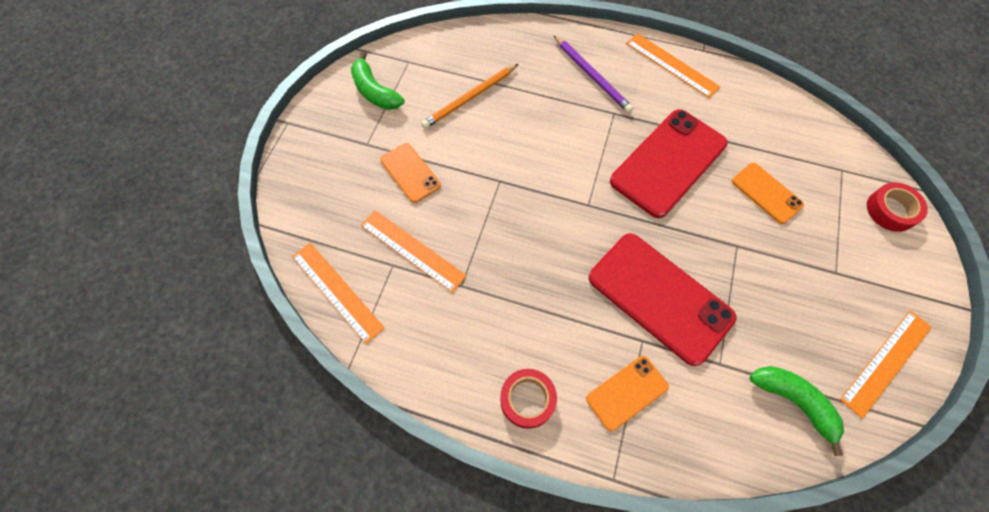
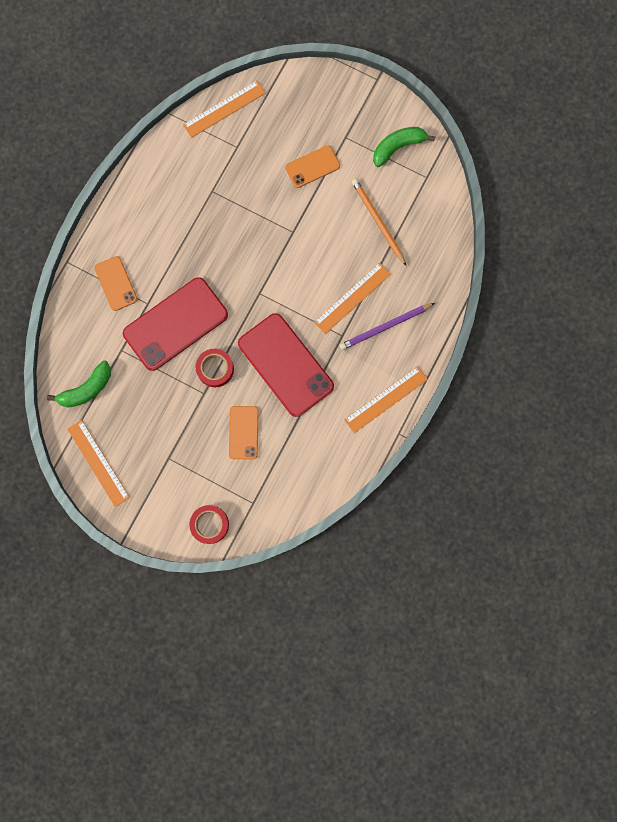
camera: 100 degrees right, 15 degrees up
orange ruler [360,210,467,293] -> orange ruler moved to [314,262,391,334]
red tape [500,369,557,429] -> red tape moved to [195,349,234,387]
orange phone [732,163,804,224] -> orange phone turned 60 degrees counterclockwise [229,406,259,459]

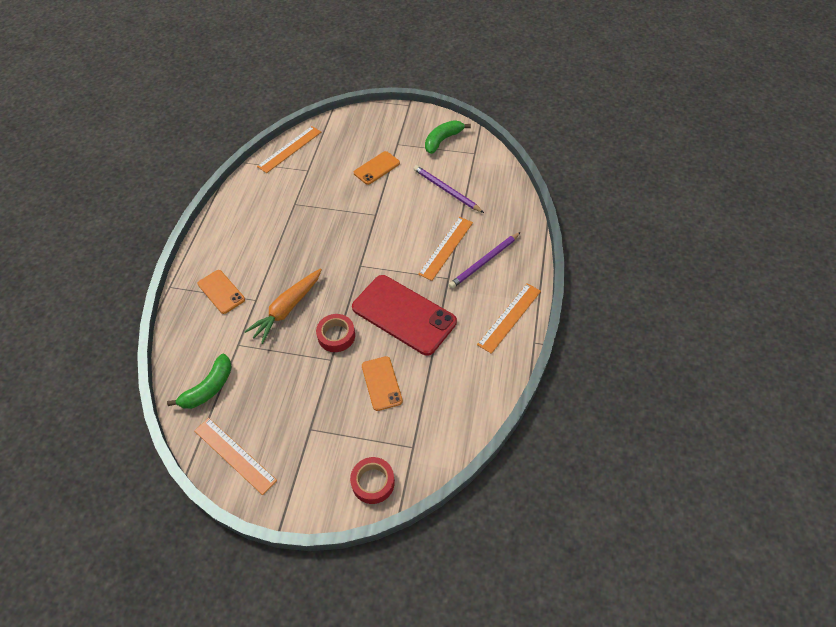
camera: 15 degrees left, 25 degrees down
red phone [123,277,228,371] -> orange carrot [244,269,322,344]
orange pencil [352,179,406,266] -> purple pencil [413,165,484,213]

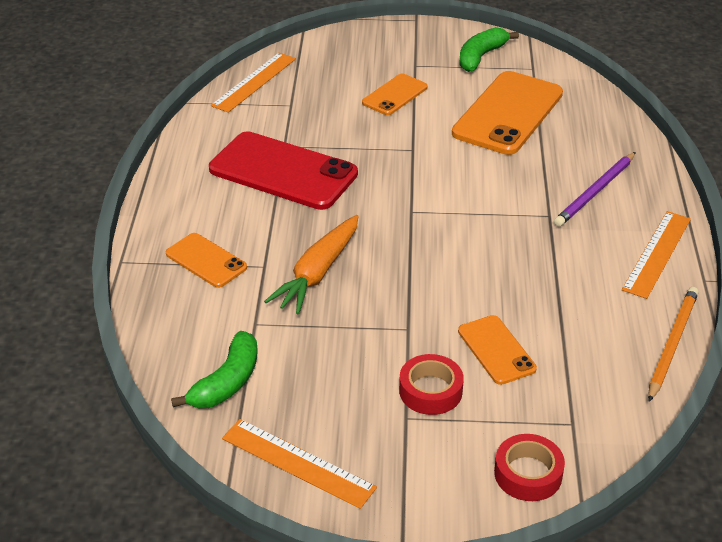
camera: 10 degrees left, 15 degrees down
red tape [316,314,355,352] -> red tape moved to [399,354,464,415]
red phone [352,275,457,356] -> red phone moved to [209,131,358,210]
purple pencil [413,165,484,213] -> orange phone [452,71,563,155]
orange ruler [418,217,473,281] -> none
none -> orange pencil [648,287,699,402]

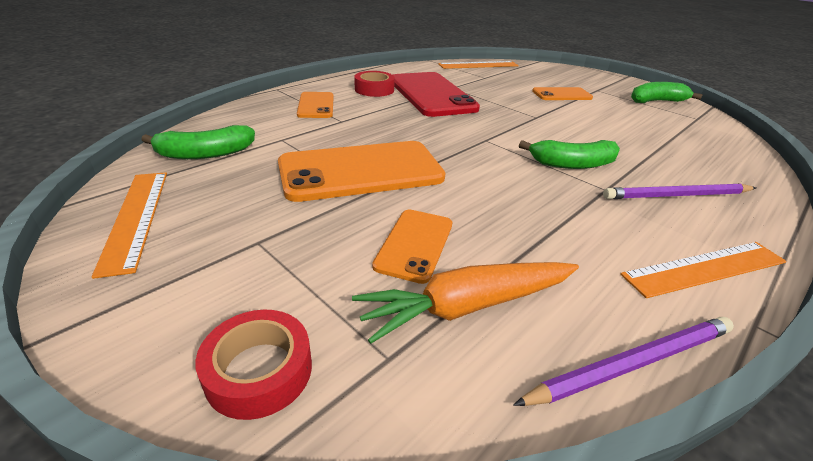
camera: 40 degrees right, 5 degrees down
orange carrot [264,215,359,315] -> orange carrot moved to [352,262,579,344]
red tape [399,354,464,415] -> red tape moved to [354,71,395,97]
orange phone [452,71,563,155] -> orange phone moved to [278,141,446,202]
orange pencil [648,287,699,402] -> purple pencil [513,317,734,406]
none -> green banana [519,140,620,169]

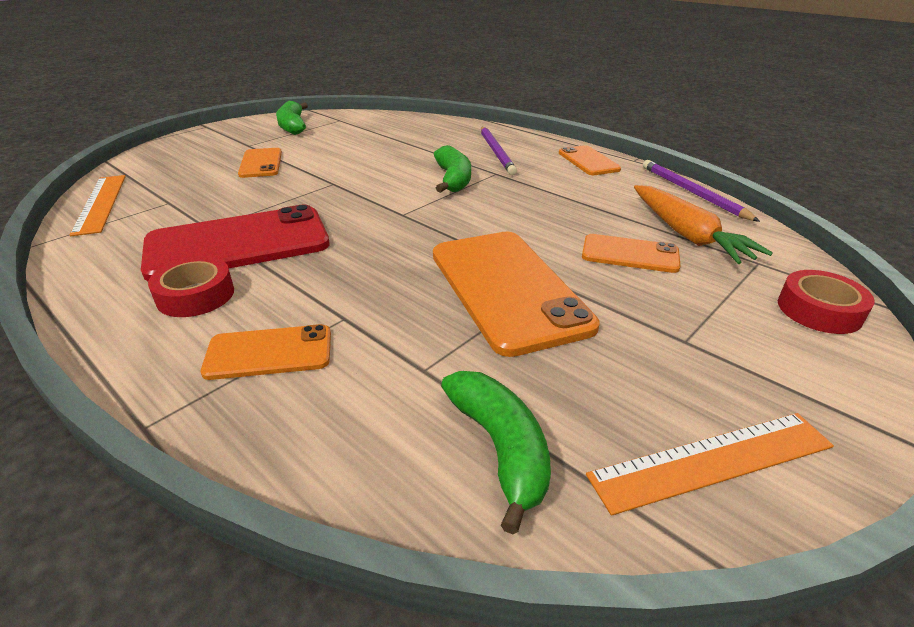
camera: 90 degrees left, 0 degrees up
orange ruler [620,242,787,298] -> orange phone [559,145,621,175]

